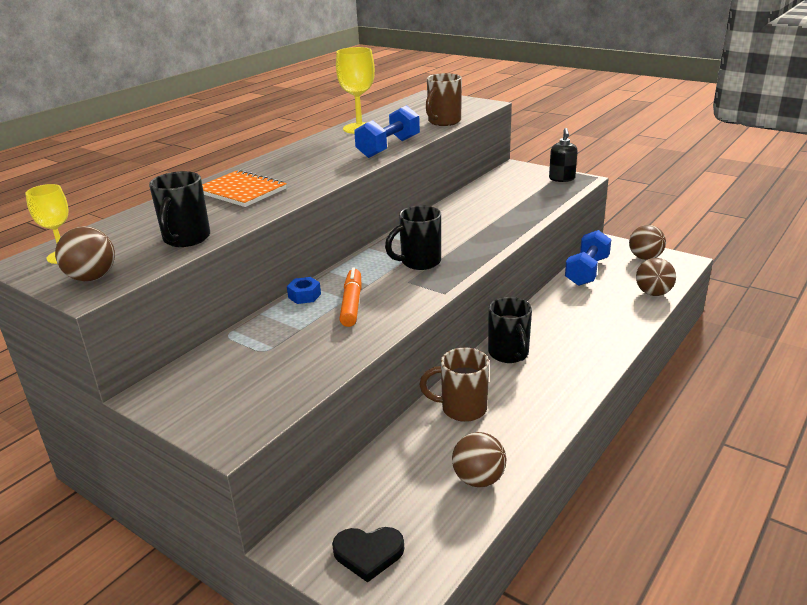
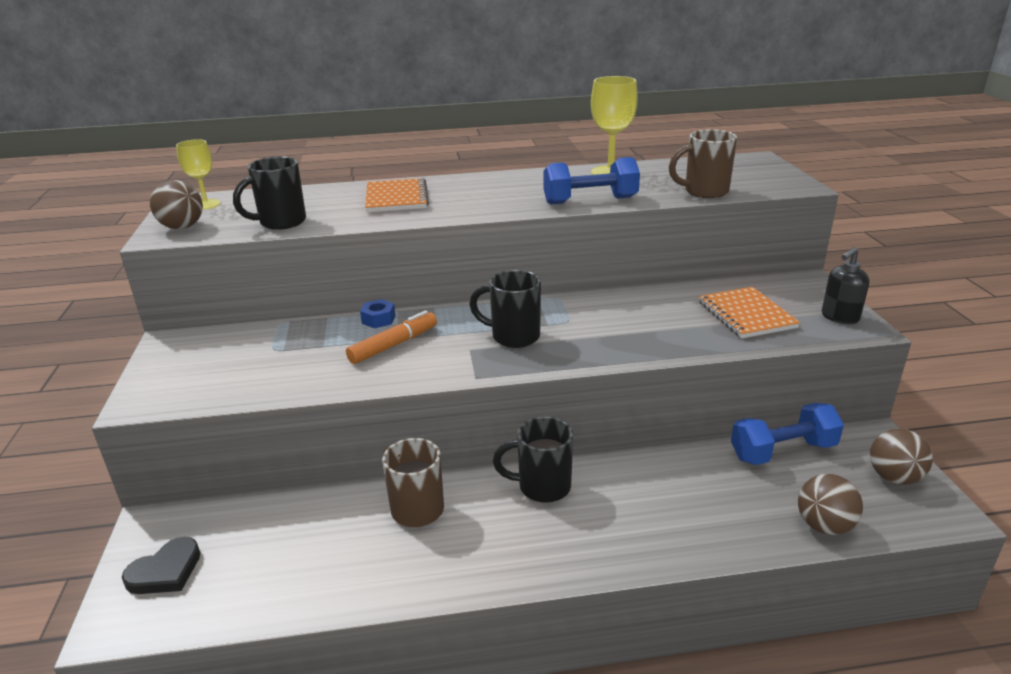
camera: 45 degrees right, 0 degrees up
black heart [332,527,404,583] -> black heart turned 90 degrees counterclockwise [122,537,200,594]
brown ball [452,432,506,487] -> none
black mug [488,297,532,363] -> black mug turned 60 degrees clockwise [493,416,573,503]
none -> orange notebook [698,287,800,339]

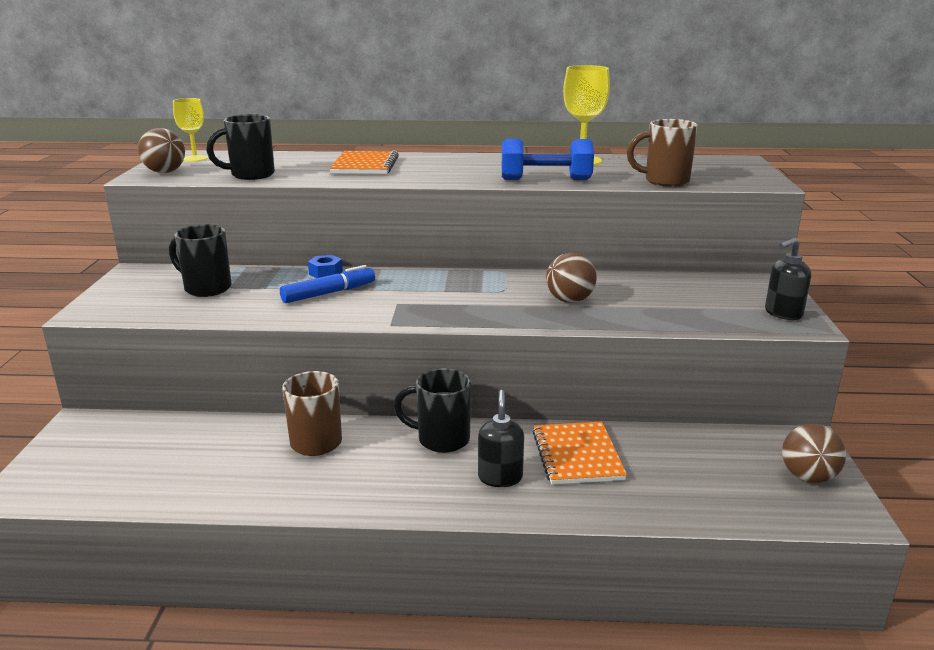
camera: 10 degrees right, 5 degrees down
black heart [122,537,200,594] -> none
orange marker [346,310,437,364] -> blue marker [280,265,375,303]
black mug [469,270,541,348] -> black mug moved to [169,224,232,297]
orange notebook [698,287,800,339] -> orange notebook moved to [532,422,627,485]
blue dumbbell [731,403,844,465] -> none
brown ball [798,474,863,535] -> brown ball moved to [546,253,596,303]
none -> black soap dispenser [478,390,524,487]

